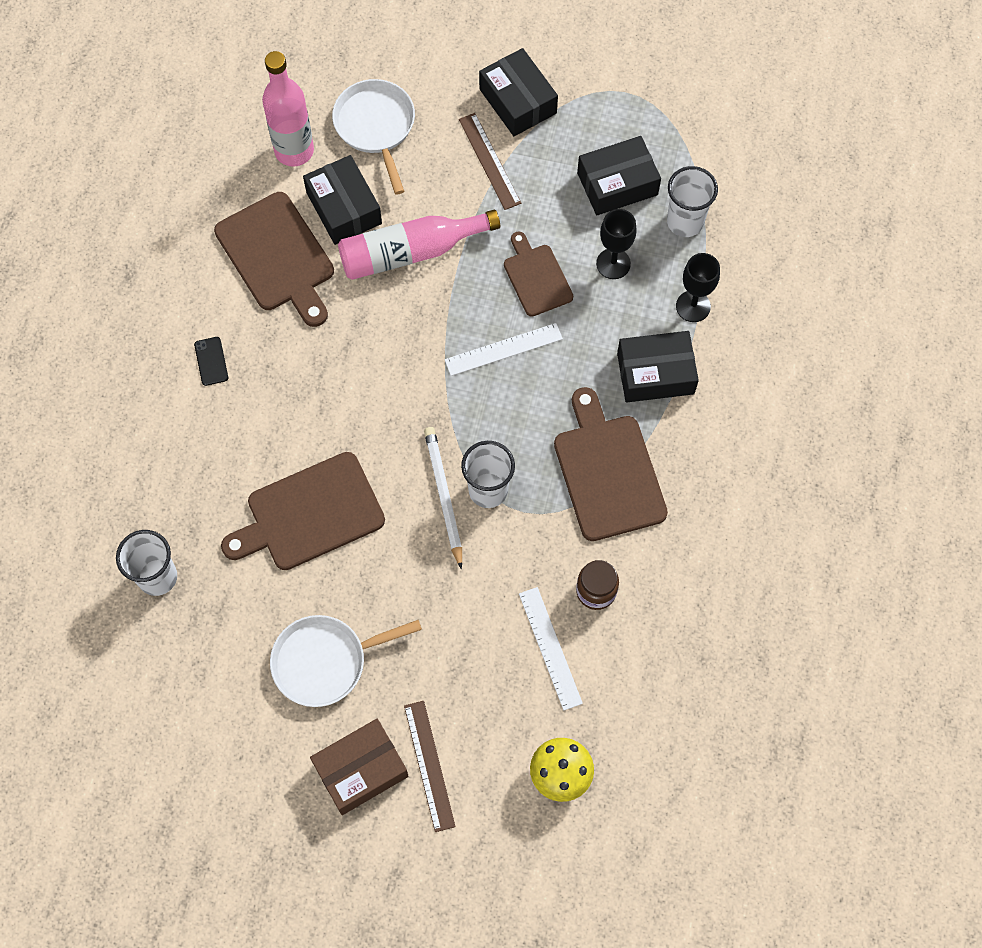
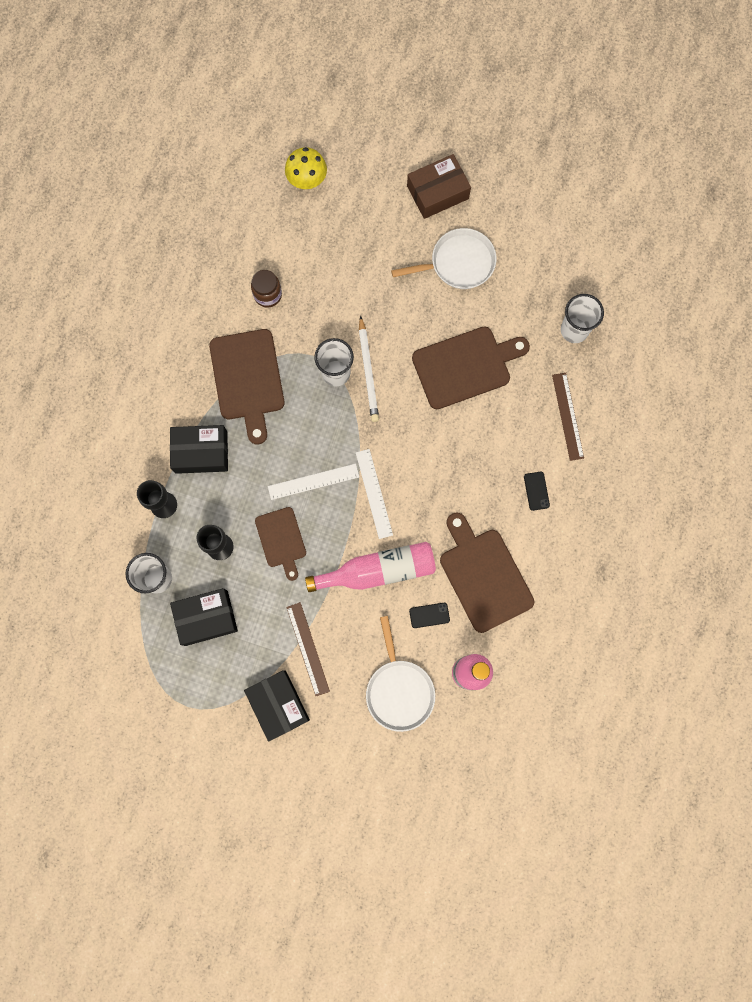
camera: 175 degrees left, 10 degrees up
black box [303,155,382,245] -> black phone [409,603,450,628]
brown ruler [404,701,456,832] -> brown ruler moved to [552,373,584,461]
white ruler [519,587,583,710] -> white ruler moved to [356,449,393,539]

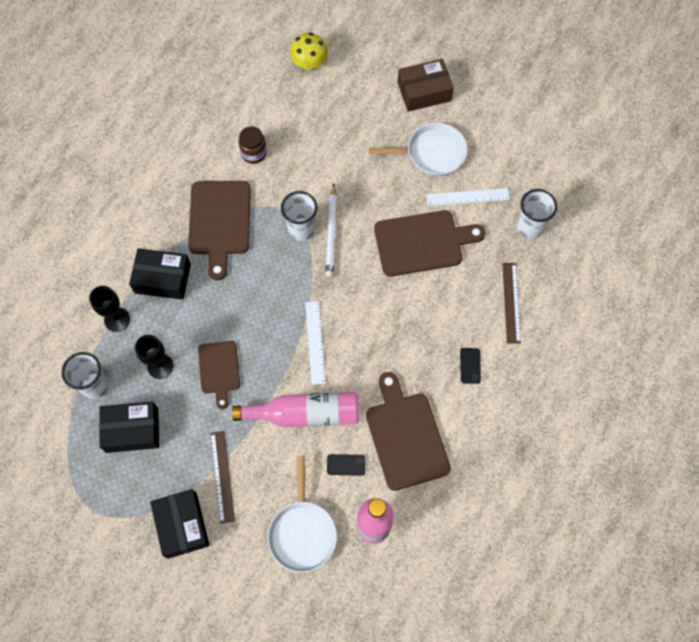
camera: 10 degrees right, 10 degrees down
white ruler [268,464,359,500] -> white ruler moved to [426,188,510,206]

